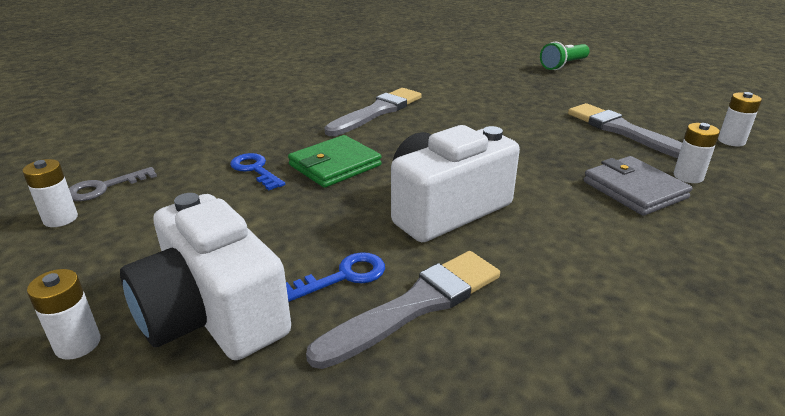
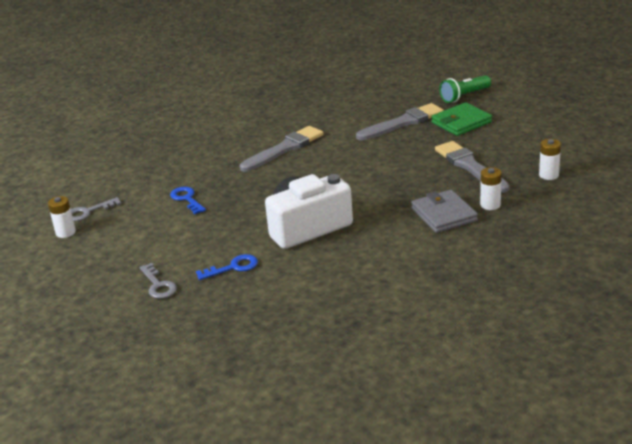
camera: 10 degrees right, 0 degrees up
white battery [27,269,100,360] -> none
white camera [120,193,291,360] -> grey key [139,263,177,299]
green wallet [288,135,382,188] -> green wallet moved to [431,102,492,136]
grey brush [306,251,500,369] -> grey brush moved to [356,103,444,140]

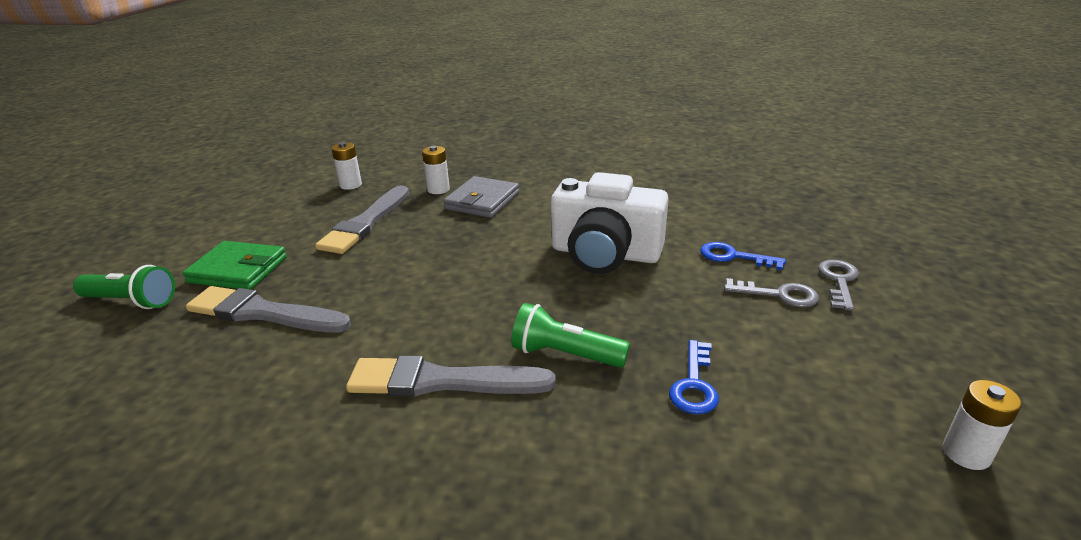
camera: 135 degrees left, 0 degrees up
grey key [71,197,121,221] -> grey key moved to [724,278,819,307]
none -> green flashlight [511,303,630,368]

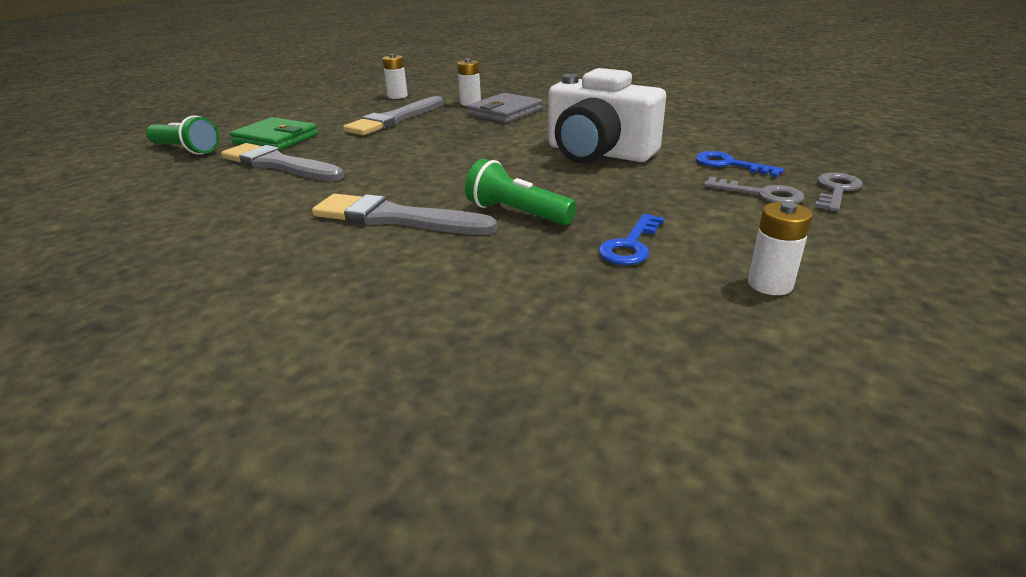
camera: 15 degrees right, 0 degrees up
white battery [943,380,1022,470] -> white battery moved to [748,202,813,295]

